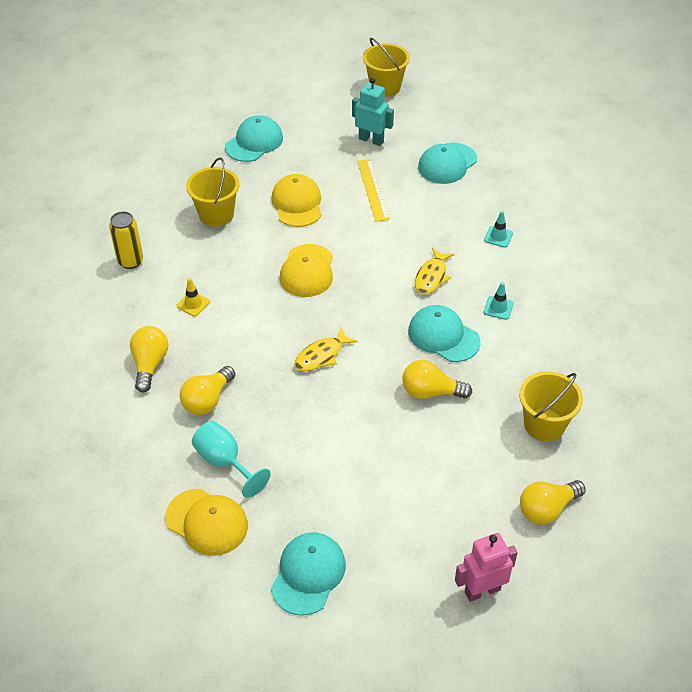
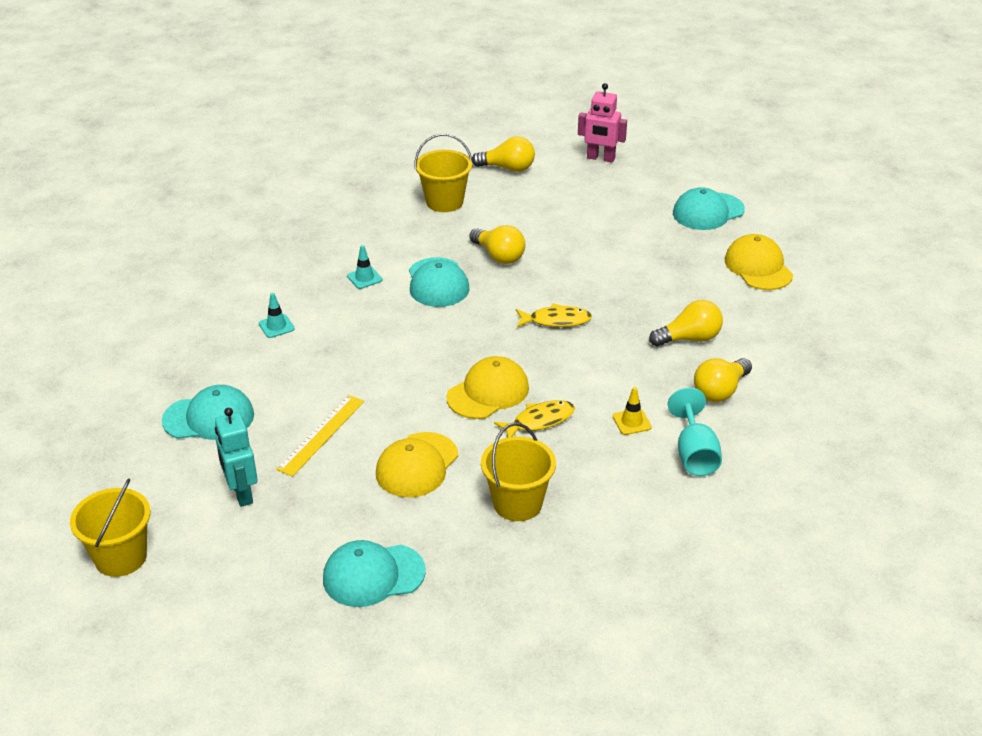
camera: 140 degrees left, 10 degrees down
yellow can [109,211,143,269] -> none
turquoise goblet [192,421,271,498] -> turquoise goblet moved to [668,388,722,476]
yellow fish [415,248,454,295] -> yellow fish moved to [494,400,575,437]

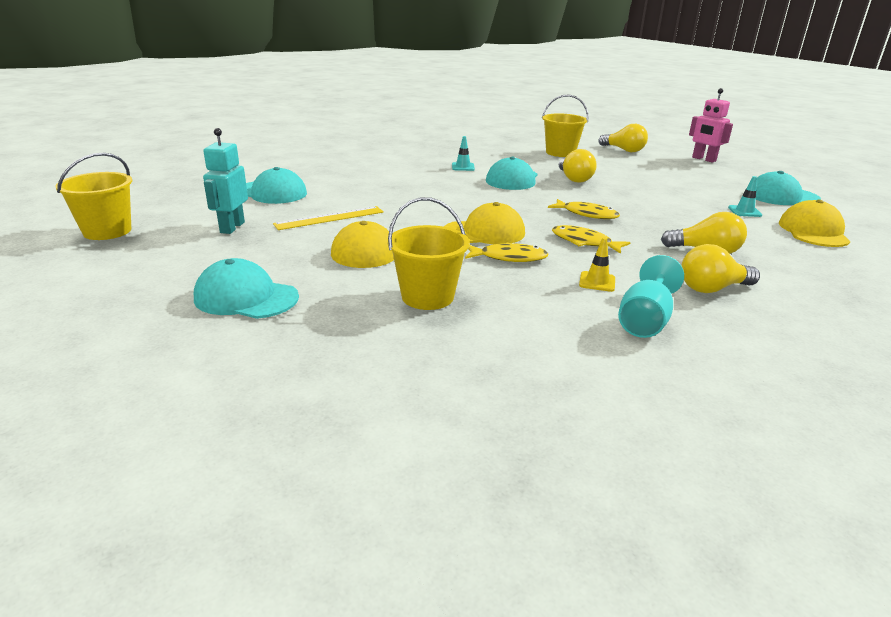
camera: 30 degrees right, 10 degrees down
turquoise traffic cone [259,293,295,338] -> turquoise traffic cone moved to [728,176,762,217]
none -> yellow fish [552,225,631,254]

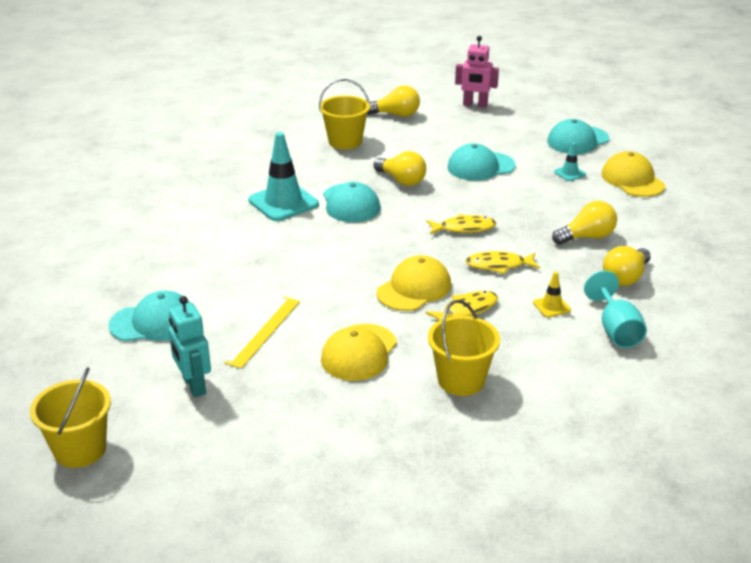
camera: 35 degrees left, 5 degrees up
turquoise cap [194,258,299,319] -> turquoise cap moved to [448,143,515,181]
turquoise traffic cone [452,136,475,171] -> turquoise traffic cone [248,132,319,221], size x2.16

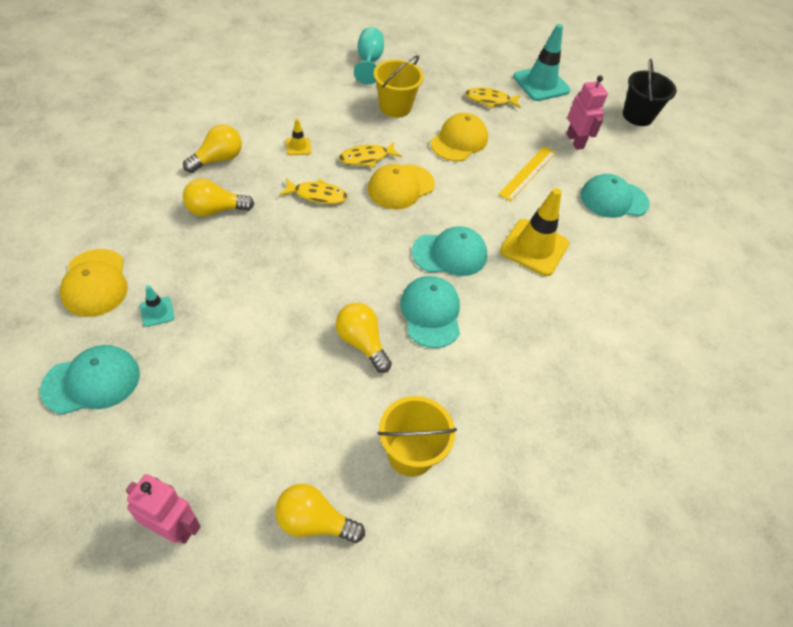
camera: 175 degrees left, 20 degrees up
yellow bucket [30,367,111,468] -> black bucket [623,58,677,126]
turquoise robot [168,296,211,398] -> pink robot [567,75,608,150]
turquoise traffic cone [248,132,319,221] -> turquoise traffic cone moved to [513,24,571,101]
yellow fish [426,214,496,235] -> yellow fish moved to [465,88,521,108]
turquoise cap [448,143,515,181] -> turquoise cap moved to [412,226,487,276]
turquoise goblet [584,271,647,348] -> turquoise goblet moved to [354,27,384,85]
none -> yellow traffic cone [500,188,569,276]

